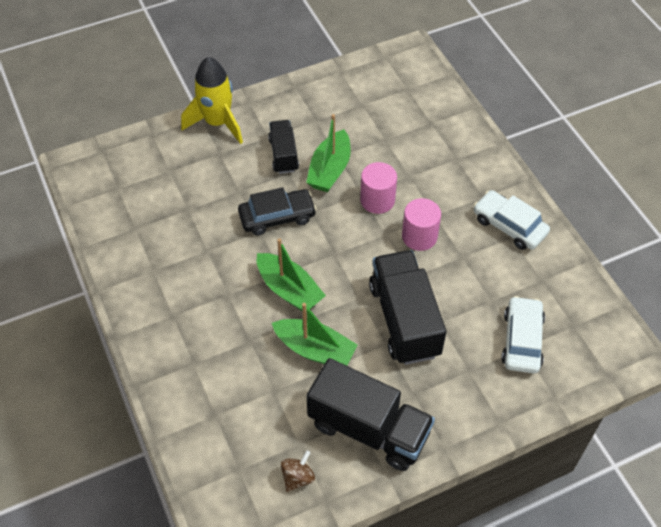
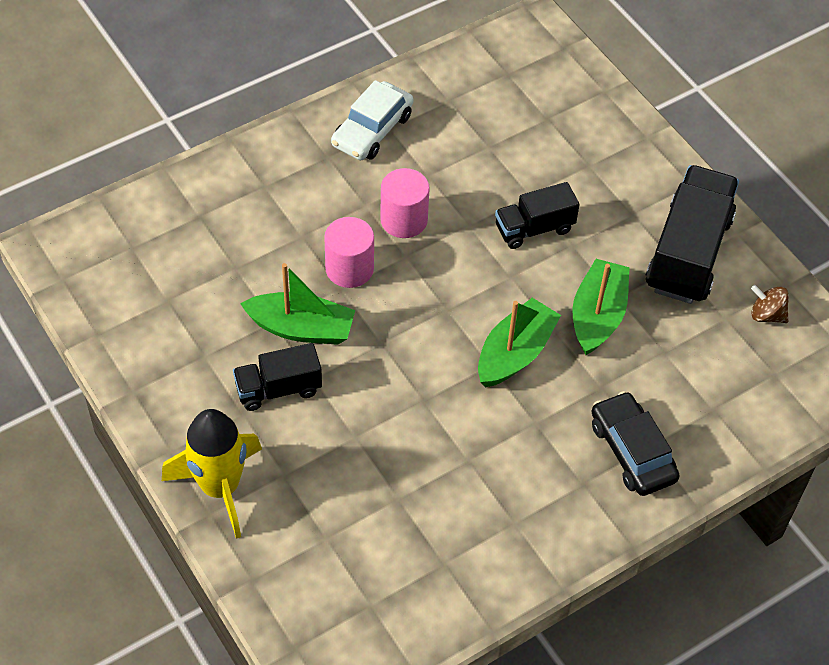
camera: 100 degrees left, 0 degrees up
black car [238,187,317,236] -> black car moved to [591,391,680,496]
black truck [369,250,446,365] -> black truck [495,182,580,249], size x0.57
white car [501,296,545,373] -> none

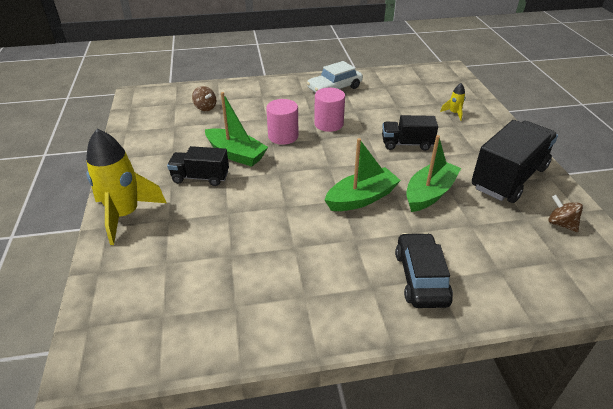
camera: 25 degrees right, 15 degrees down
none -> brown spinning top [192,86,216,111]
none -> yellow rocket [440,83,465,121]

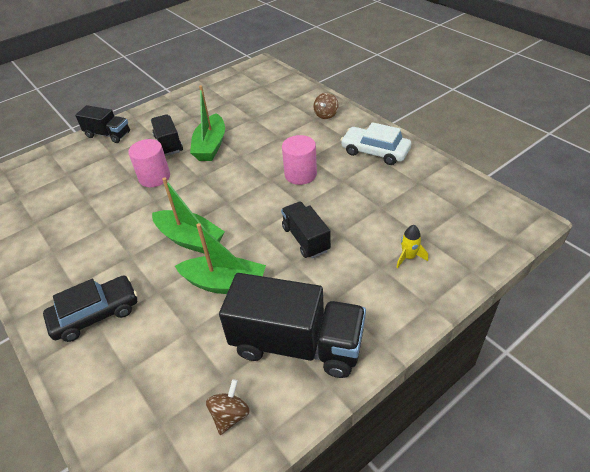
camera: 65 degrees right, 5 degrees up
yellow rocket [86,129,166,245] -> black truck [75,105,130,143]
brown spinning top [192,86,216,111] -> brown spinning top moved to [314,93,338,119]
pink cylinder [266,99,298,145] -> pink cylinder moved to [128,139,170,187]

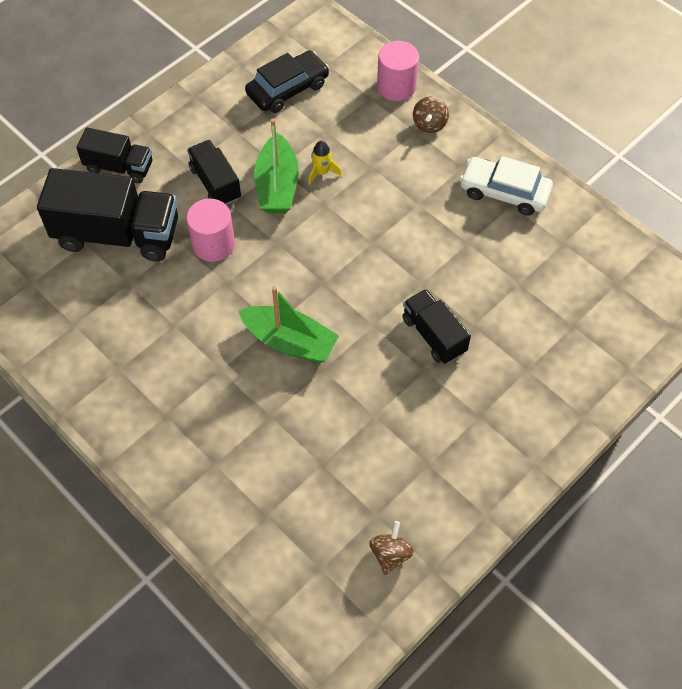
camera: 10 degrees left, 15 degrees up
black car [43,275,137,342] -> black car moved to [245,51,329,113]
green boat [175,223,266,294] -> none
black truck [219,273,366,378] -> black truck moved to [37,168,178,261]
pink cylinder [282,135,317,185] -> pink cylinder moved to [377,41,419,101]
yellow rocket [396,225,428,268] -> yellow rocket moved to [308,141,342,185]

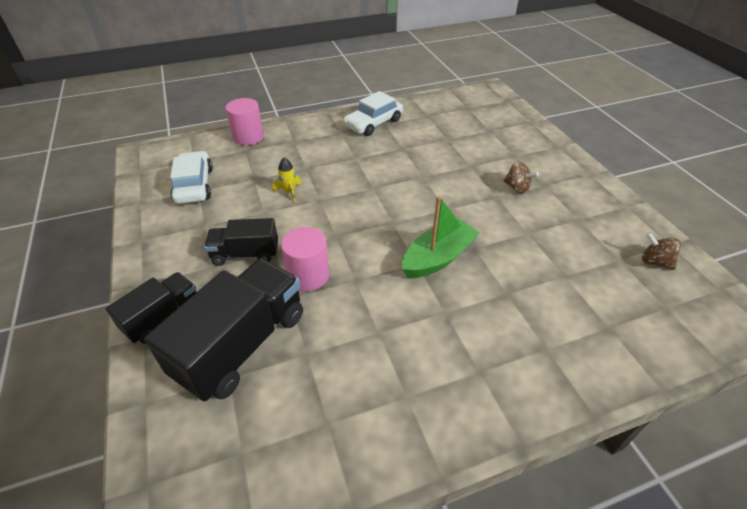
camera: 65 degrees left, 15 degrees down
black car [245,51,329,113] -> white car [170,151,213,204]
green boat [254,119,299,213] -> none
black truck [402,289,471,364] -> none
brown spinning top [413,97,449,133] -> brown spinning top moved to [503,161,539,193]

